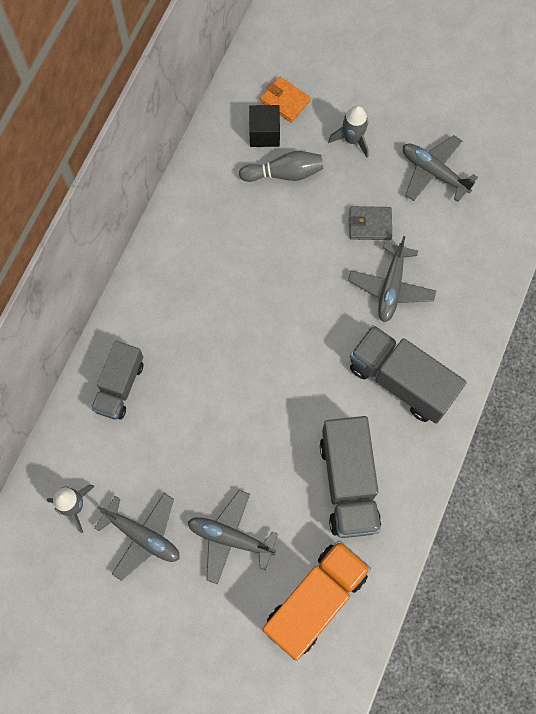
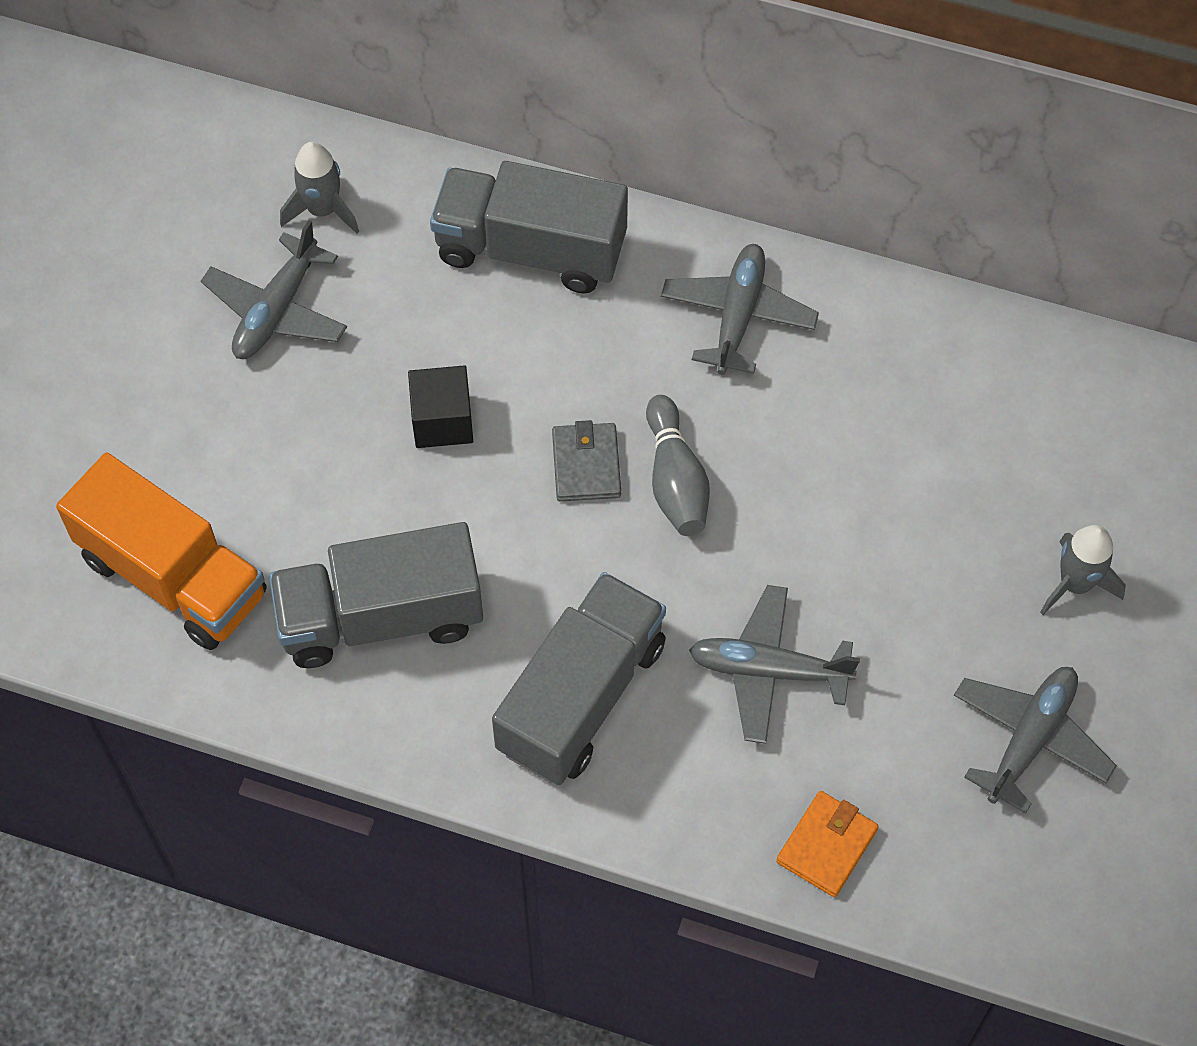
camera: 85 degrees right, 10 degrees down
grey truck [91,341,143,420] -> grey truck [430,161,628,294], size x1.52
grey plane [188,490,278,584] -> grey plane moved to [661,244,819,375]
grey bowling pin [239,151,323,182] -> grey bowling pin moved to [646,395,710,536]
black cube [249,105,280,147] -> black cube moved to [408,365,473,448]
orange wallet [260,77,311,123] -> orange wallet moved to [776,791,879,897]
grey wallet [349,206,392,240] -> grey wallet moved to [552,420,621,502]

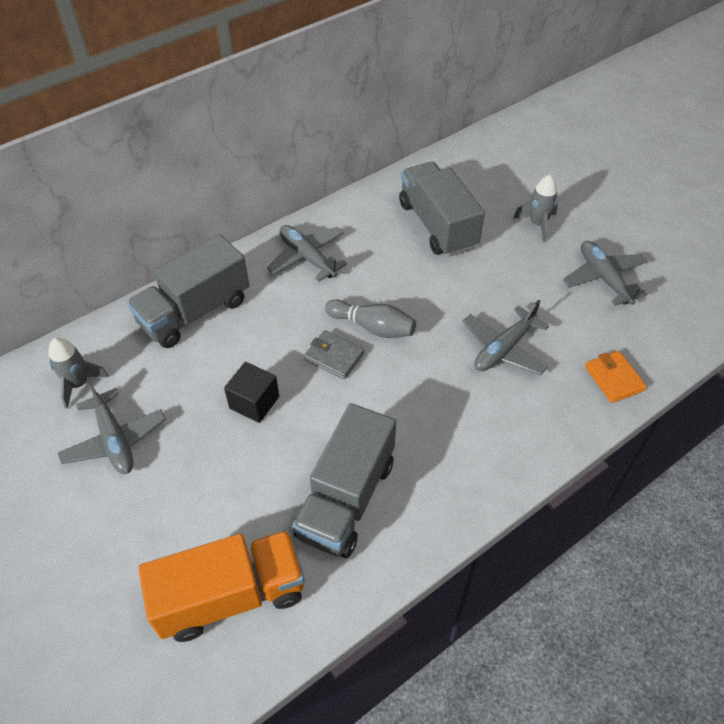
camera: 55 degrees left, 10 degrees down
grey truck [492,572,666,785] -> grey truck moved to [399,162,485,257]

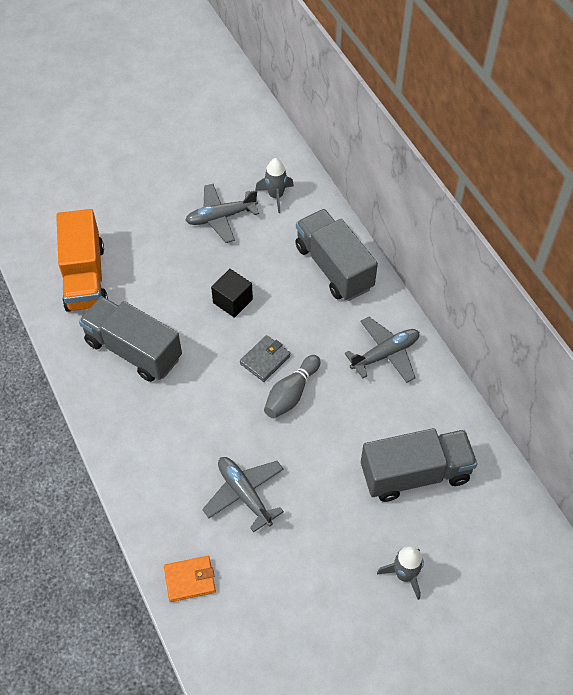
camera: 100 degrees right, 5 degrees up
grey plane [563,241,647,306] -> none

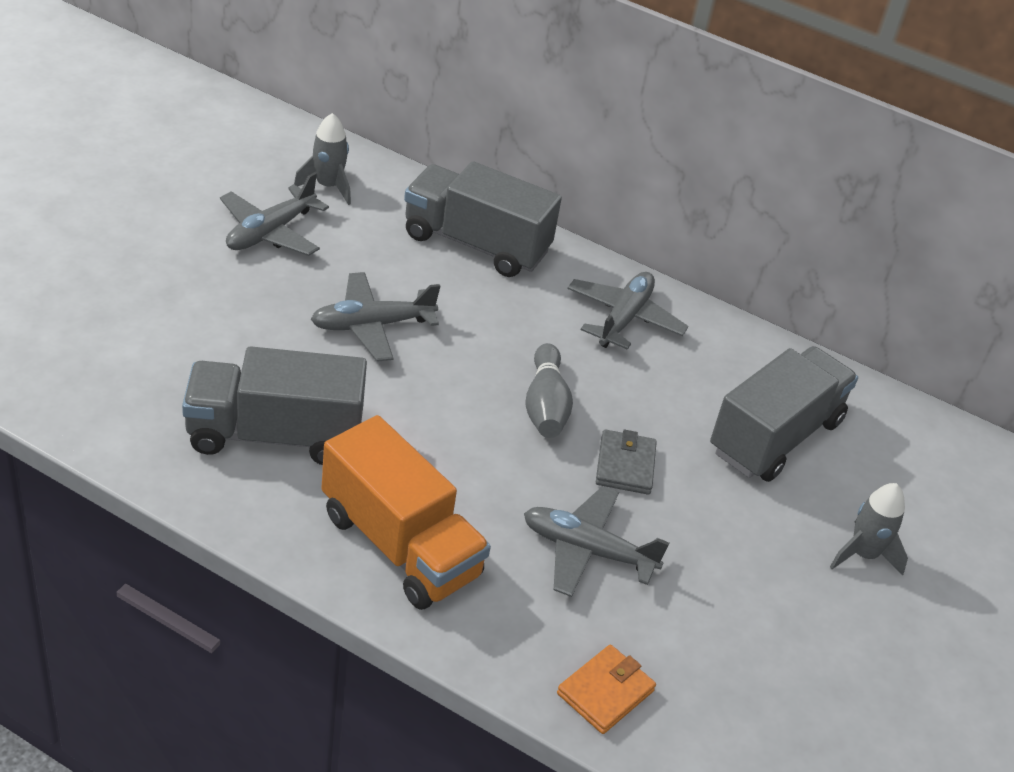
camera: 40 degrees left, 15 degrees down
orange truck [56,209,108,312] -> orange truck moved to [321,415,491,610]
black cube [211,269,253,318] -> grey plane [311,272,440,362]
grey wallet [240,335,291,382] -> grey wallet moved to [596,429,657,495]

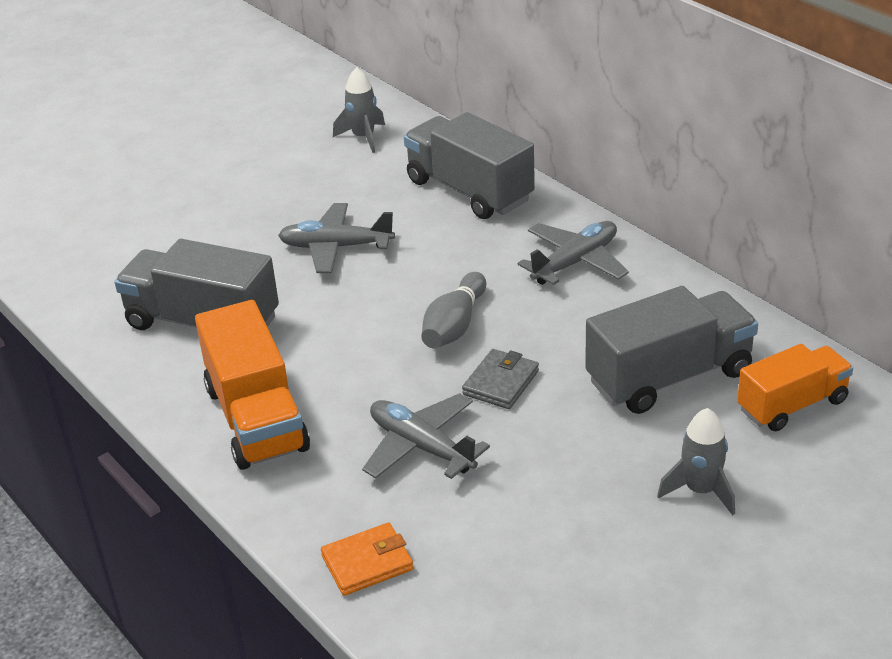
camera: 30 degrees right, 5 degrees down
grey plane [220,172,329,256] -> none
none -> orange truck [737,344,853,431]

